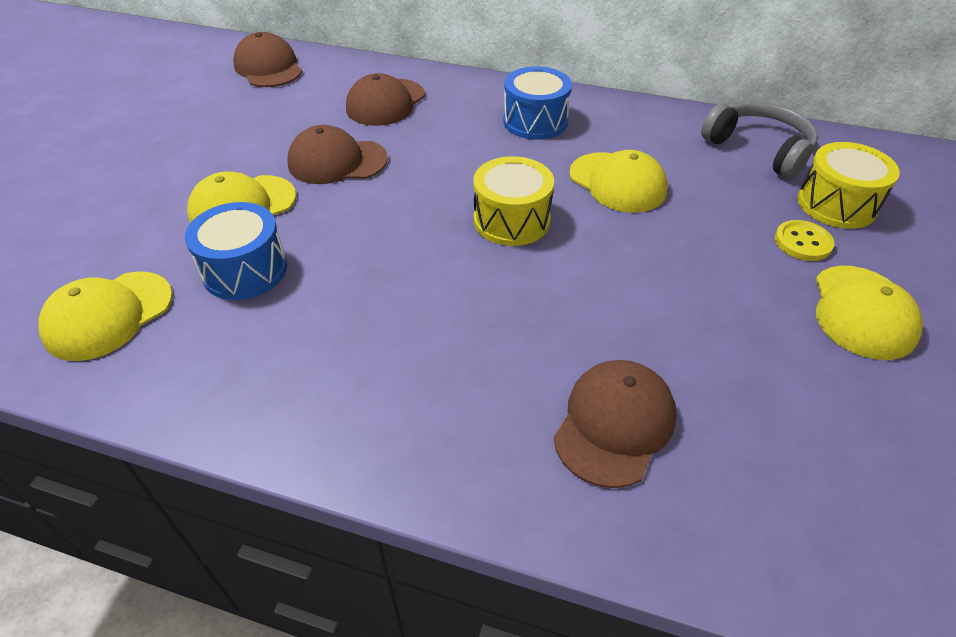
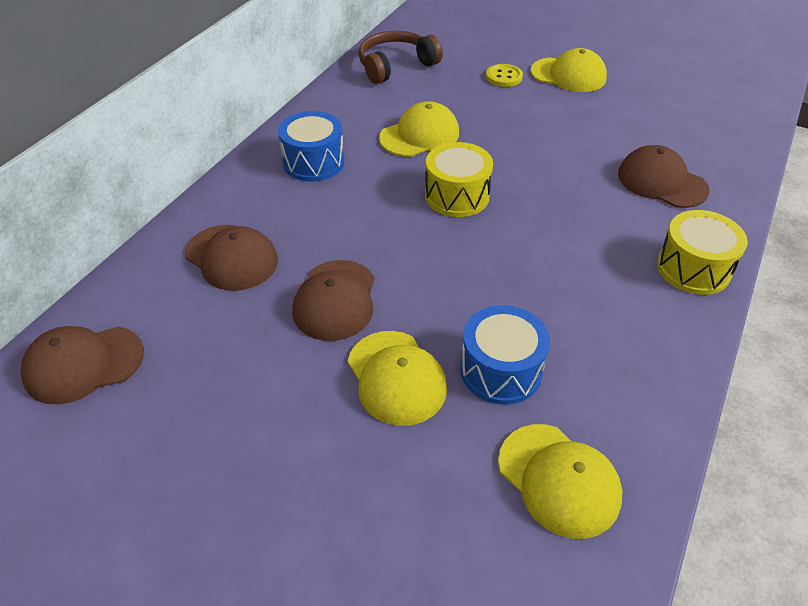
camera: 80 degrees left, 0 degrees up
grey headphones [701,102,818,179] -> brown headphones [358,31,443,84]
yellow drum [797,142,900,229] -> yellow drum moved to [657,210,748,295]

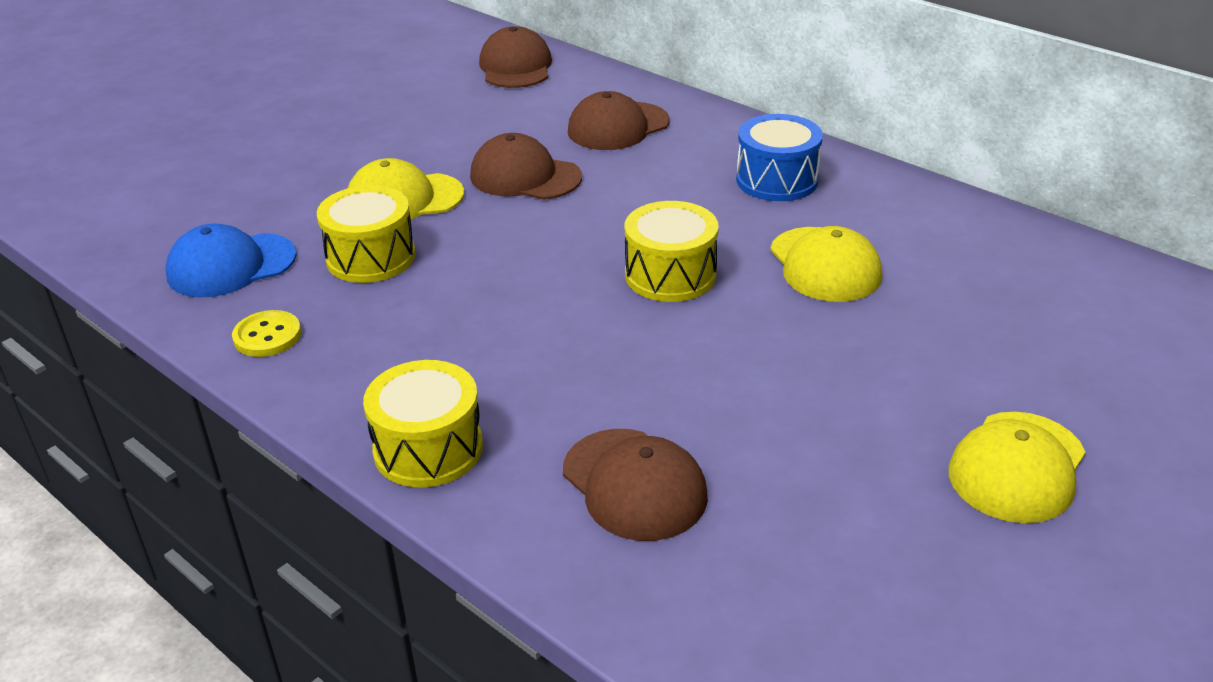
camera: 105 degrees right, 10 degrees down
brown headphones [358,31,443,84] -> none
blue drum [460,305,550,405] -> yellow drum [317,185,416,283]
yellow button [486,64,523,87] -> yellow button moved to [232,310,301,357]
yellow cap [498,424,622,539] -> blue cap [166,224,297,297]
brown cap [618,145,709,208] -> brown cap turned 90 degrees clockwise [563,429,708,541]

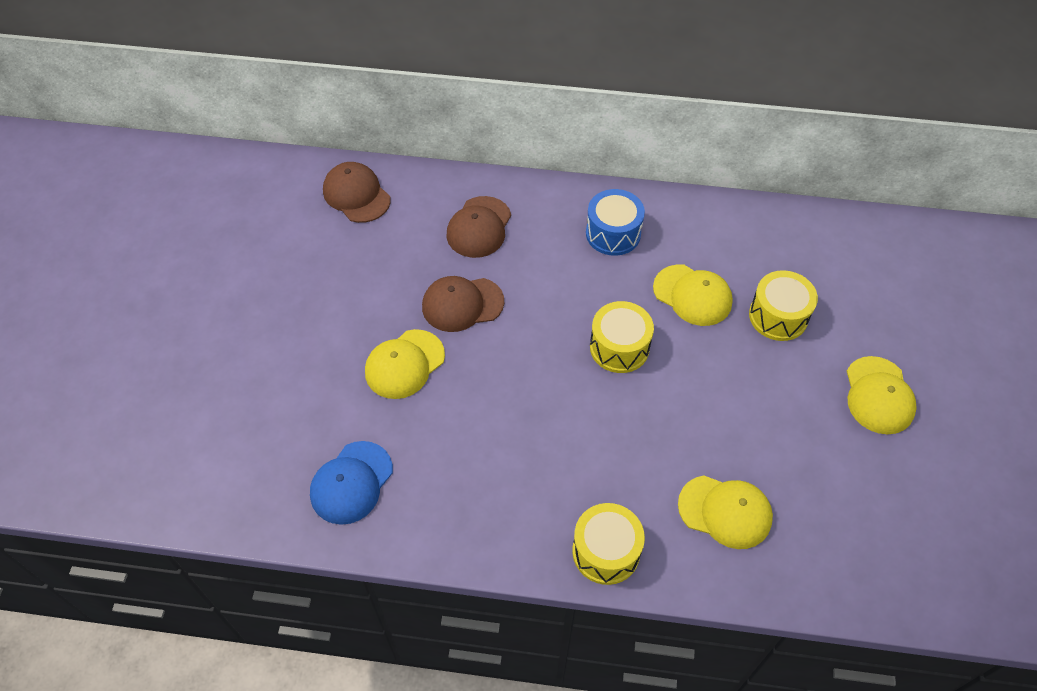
camera: 35 degrees left, 20 degrees up
yellow button [232,310,301,357] -> none
yellow drum [317,185,416,283] -> yellow drum moved to [749,270,818,341]
brown cap [563,429,708,541] -> yellow cap [678,475,773,549]

